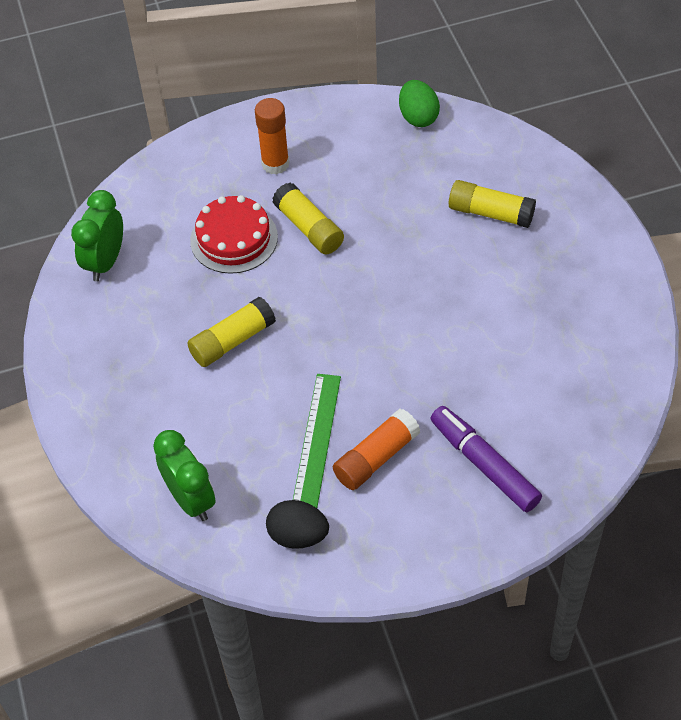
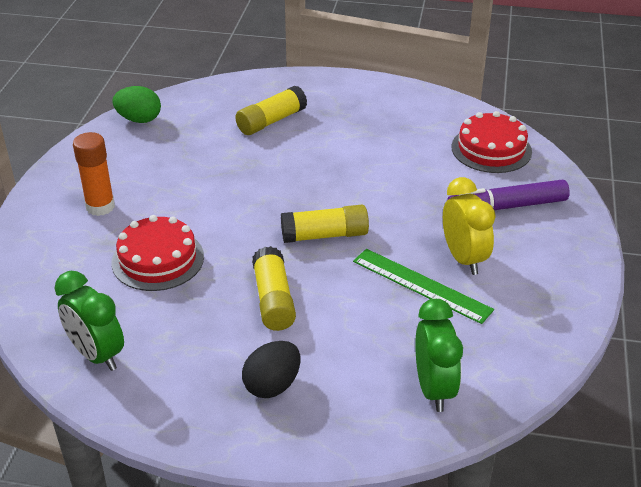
camera: 65 degrees left, 15 degrees down
green clock [153,430,216,521] -> green clock turned 90 degrees clockwise [415,299,463,412]
black egg [266,500,329,549] -> black egg moved to [242,341,301,398]
yellow glue stick [272,183,344,255] -> yellow glue stick moved to [281,205,369,243]
orange glue stick [333,409,420,490] -> yellow clock [443,177,496,275]
none -> red cake [451,111,532,173]

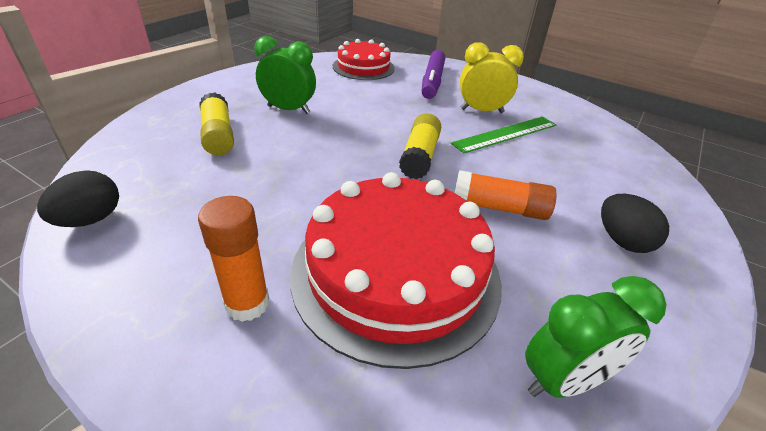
camera: 70 degrees left, 0 degrees up
green egg [112,86,161,123] -> black egg [37,170,119,227]
red cake [112,215,204,291] -> red cake [290,172,502,369], size x1.76
yellow glue stick [252,246,296,331] -> orange glue stick [455,170,557,220]
green clock [415,299,463,412] -> green clock moved to [254,36,316,114]

